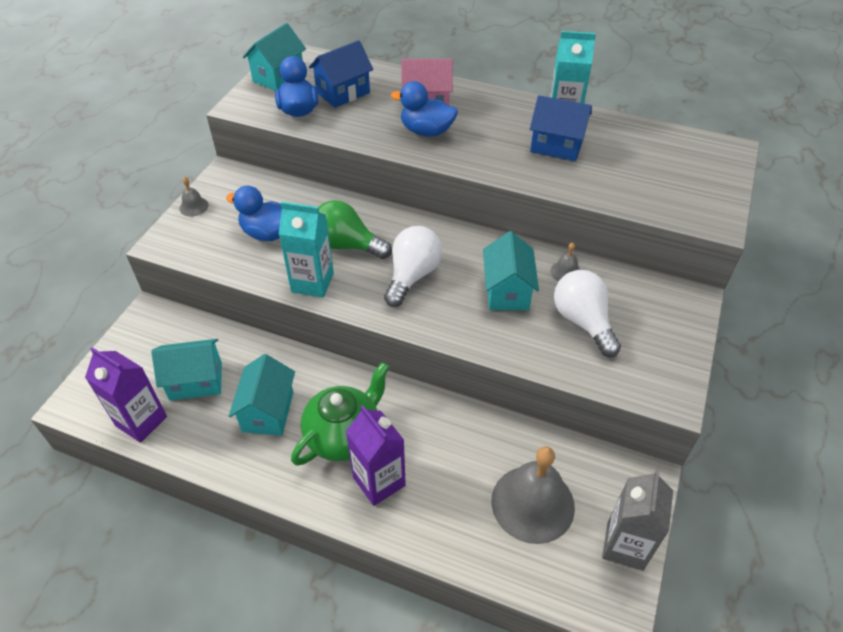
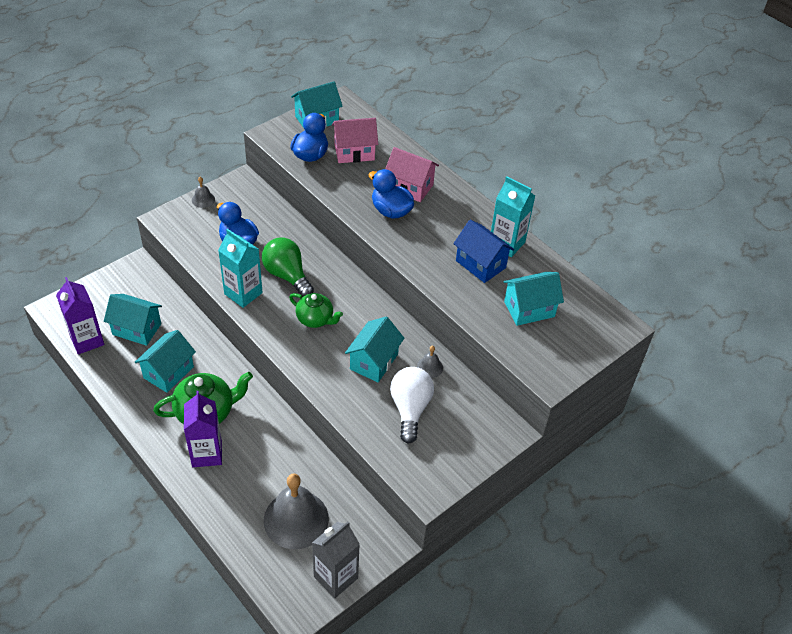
camera: 25 degrees right, 0 degrees up
blue house [309,40,373,108] -> pink house [332,118,378,163]
white light bulb [384,226,442,307] -> green teapot [289,293,343,328]
none -> turquoise house [504,272,564,326]

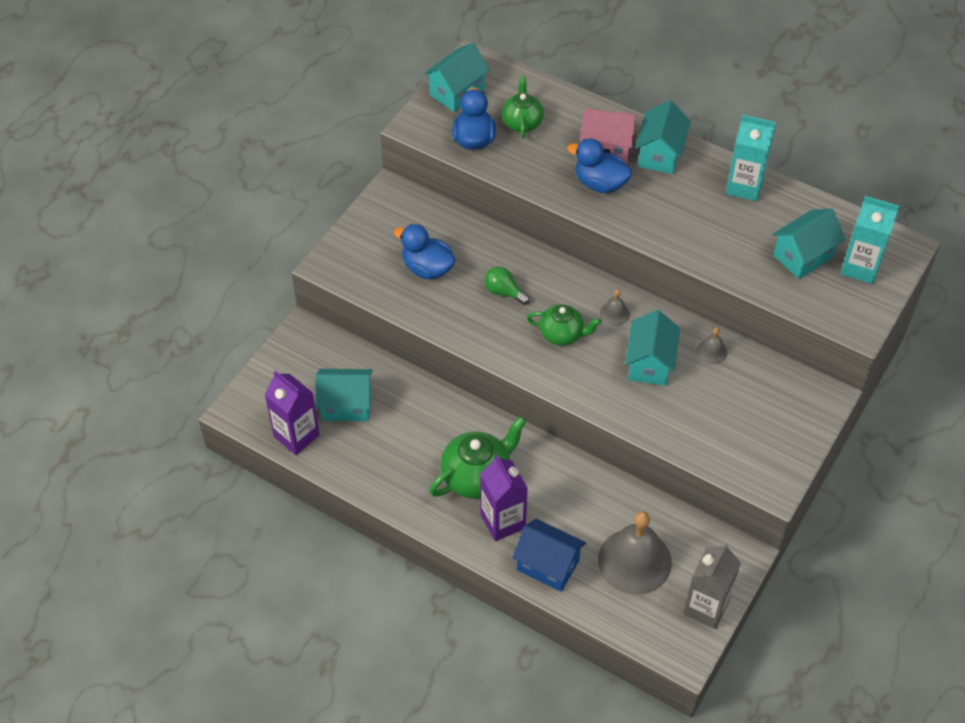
camera: 15 degrees left, 5 degrees up
turquoise house [135,330,196,393] -> turquoise house moved to [635,100,691,174]
grey bell [192,177,215,208] -> grey bell moved to [600,289,630,326]
turquoise carton [218,229,263,308] -> turquoise carton moved to [840,196,900,284]
green light bulb [262,237,314,297] -> green light bulb [484,267,530,305], size x0.61
pink house [332,118,378,163] -> green teapot [502,75,544,138]
white light bulb [390,367,434,444] -> none
blue house [453,220,514,283] -> blue house moved to [512,519,586,592]

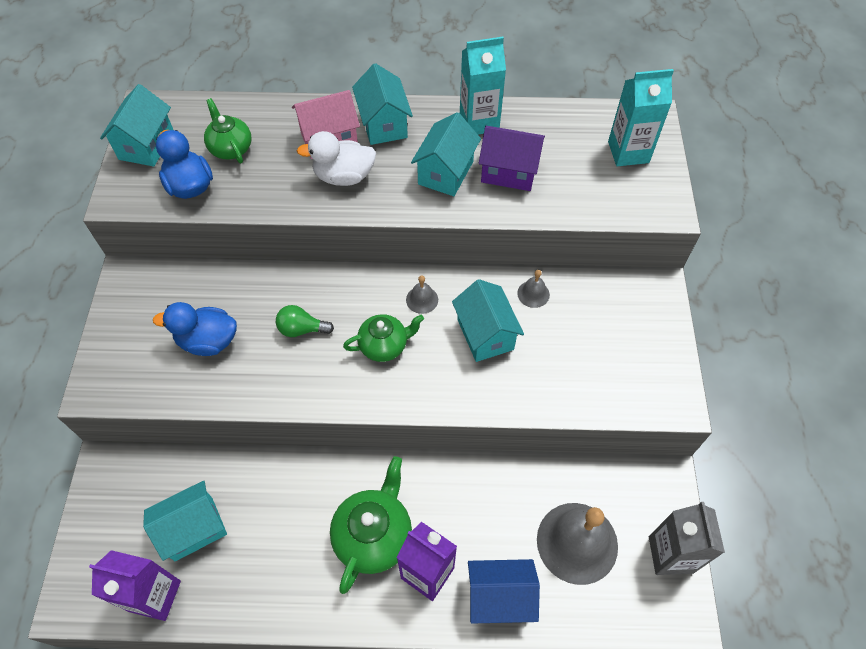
camera: 30 degrees left, 5 degrees up
blue duck [567,139,632,193] -> white duck [297,131,376,186]
turquoise house [772,208,845,279] -> turquoise house moved to [411,112,481,196]
none -> purple house [479,126,545,191]

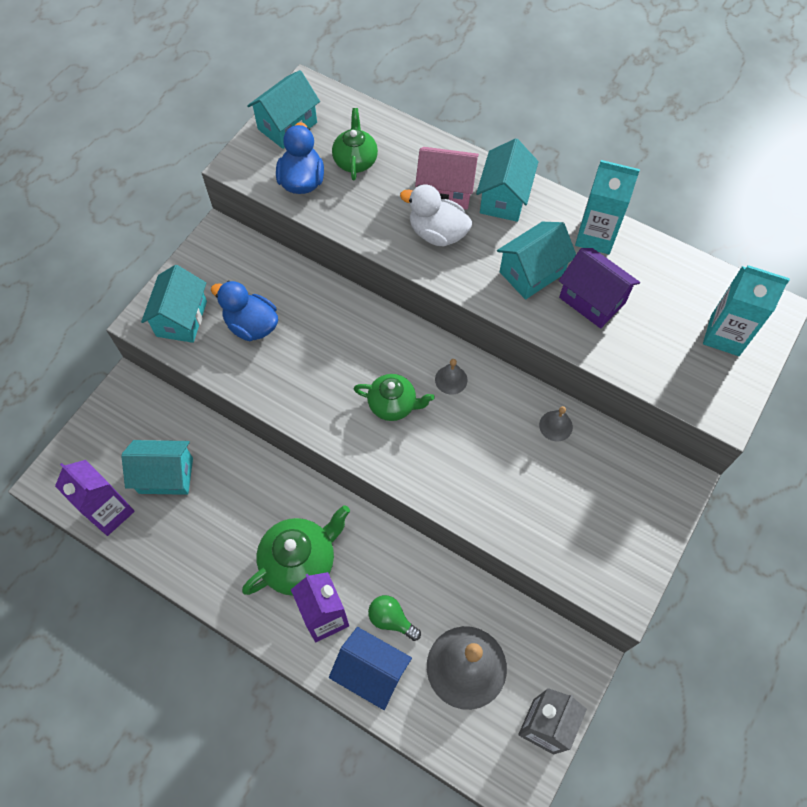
camera: 30 degrees right, 5 degrees up
green light bulb [276,305,334,337] -> green light bulb moved to [368,595,421,641]
turquoise house [452,279,524,362] -> turquoise house moved to [141,265,207,343]

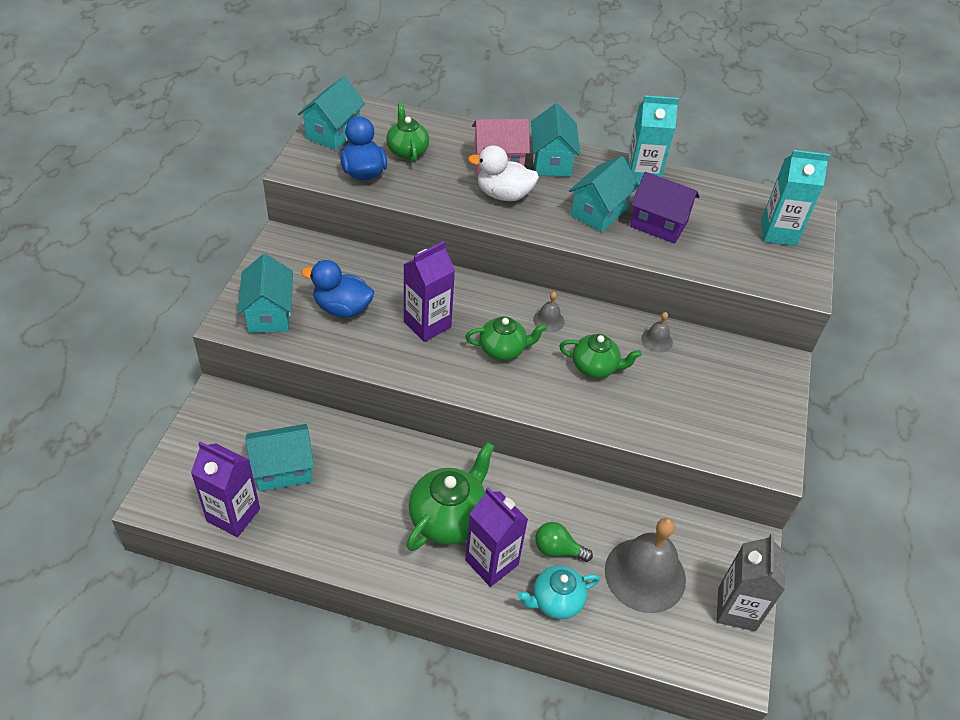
camera: 20 degrees left, 15 degrees down
blue house [329,627,412,710] -> turquoise teapot [517,566,600,619]
none -> purple carton [403,241,455,342]
none -> green teapot [559,334,642,378]

